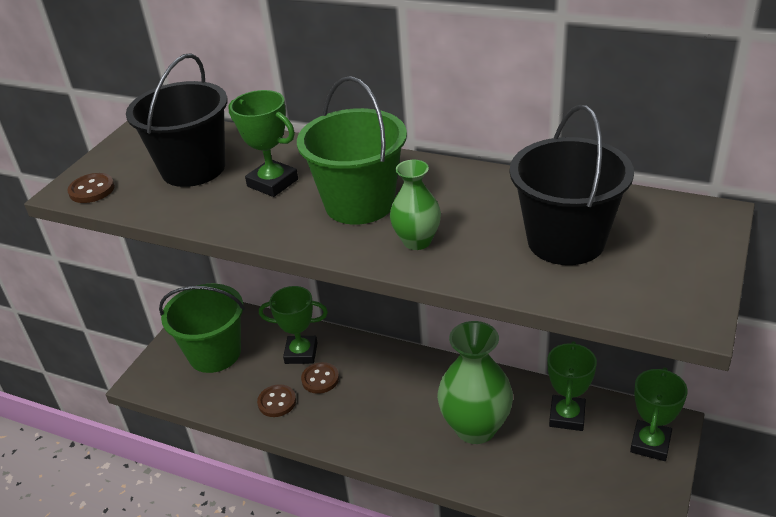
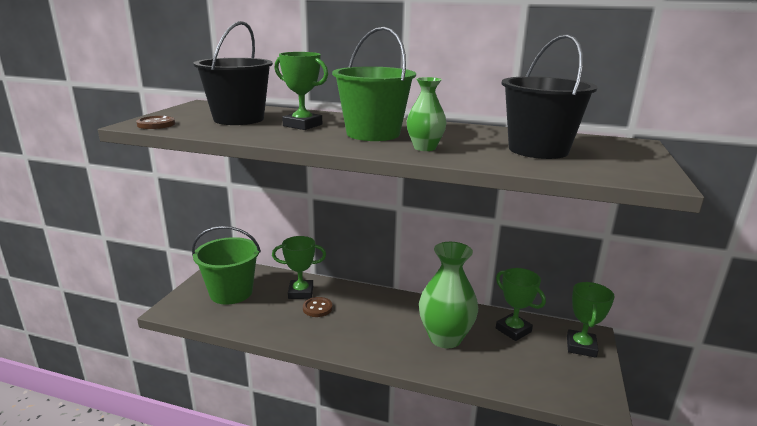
camera: 10 degrees left, 15 degrees down
brown button [257,384,296,417] -> none
green trophy [548,341,597,431] -> green trophy turned 45 degrees counterclockwise [496,268,546,341]

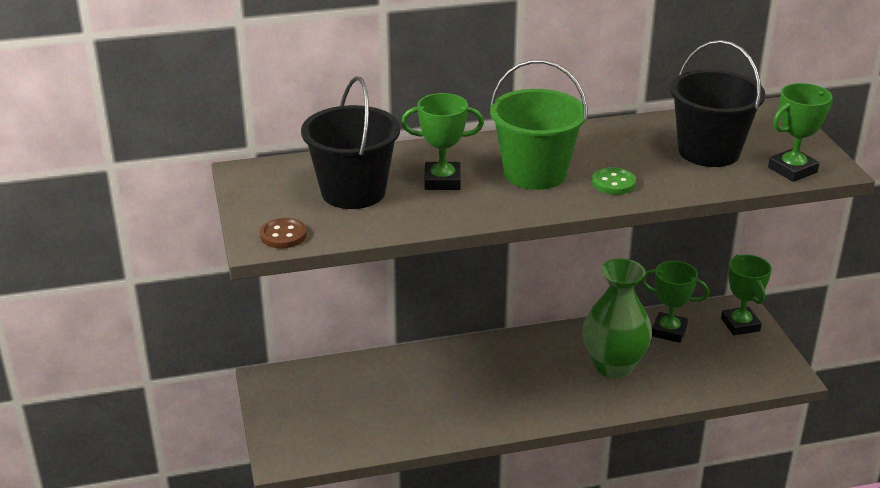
camera: 30 degrees left, 10 degrees up
green bucket [192,226,261,304] -> none
green trophy [272,236,326,299] -> green trophy moved to [768,83,833,182]
brown button [303,297,332,317] -> none
green vase [407,77,447,151] -> green button [592,167,636,195]

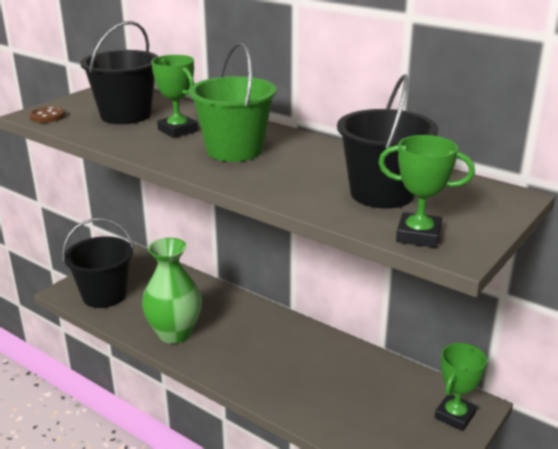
camera: 50 degrees right, 5 degrees down
green vase [583,259,652,379] -> green vase moved to [142,238,202,344]
green button [592,167,636,195] -> none
green trophy [641,261,709,343] -> none
none -> black bucket [62,218,134,308]

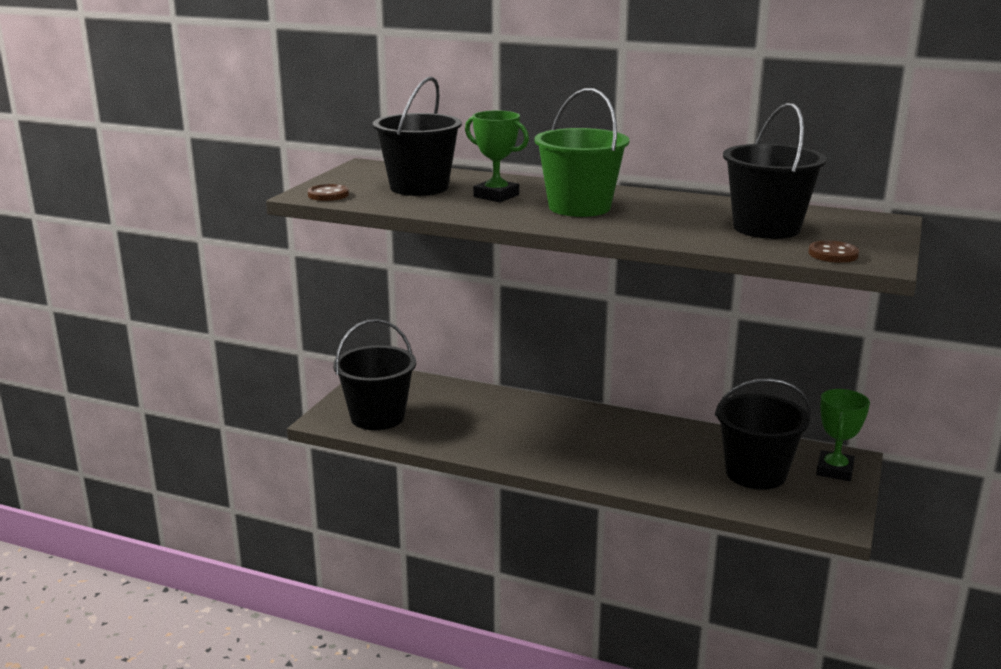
camera: 15 degrees left, 5 degrees down
green vase [142,238,202,344] -> none
green trophy [378,135,475,248] -> brown button [808,241,859,263]
none -> black bucket [715,378,811,490]

